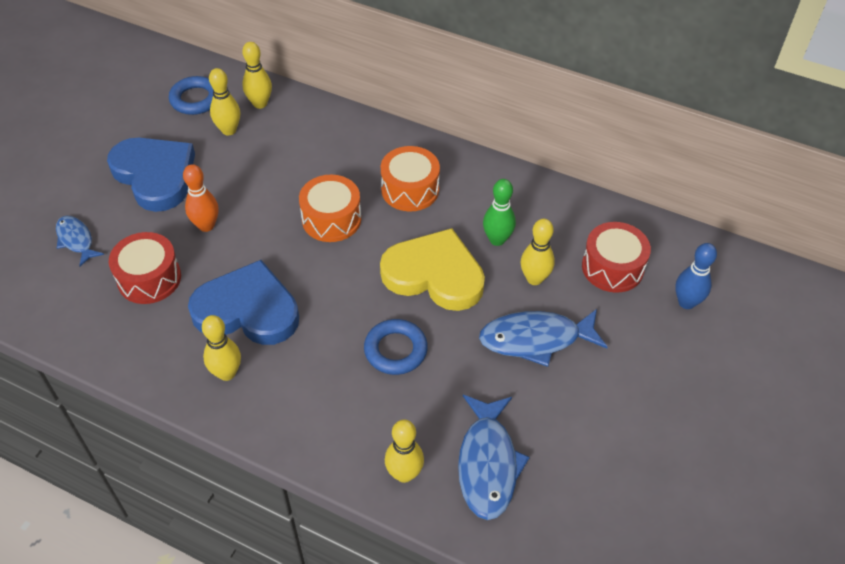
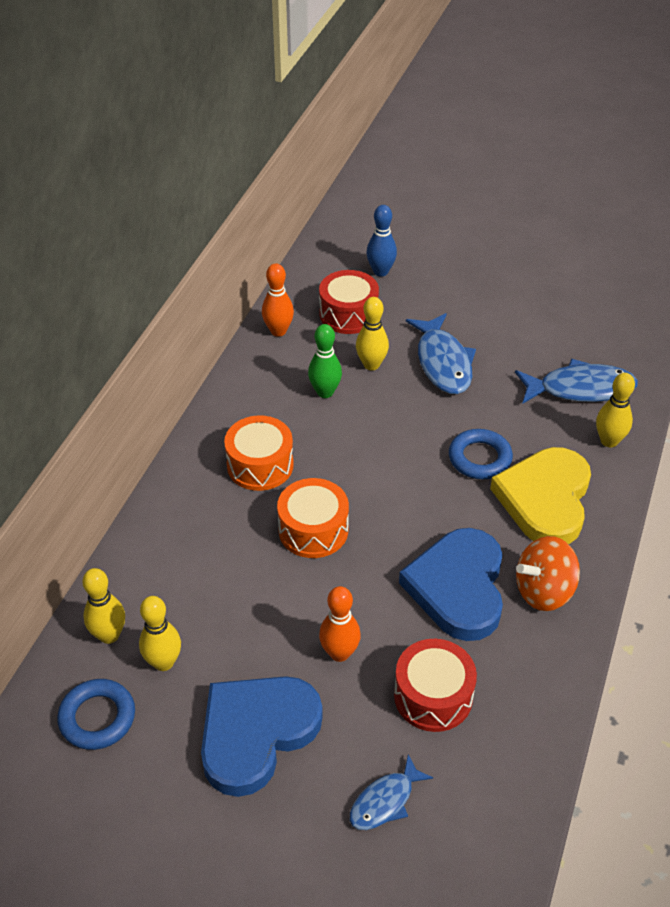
camera: 95 degrees left, 5 degrees down
yellow bowling pin [202,315,241,381] -> orange spinning top [516,536,580,611]
yellow heart [380,228,485,311] -> yellow heart moved to [490,447,591,544]
none -> orange bowling pin [262,263,294,337]

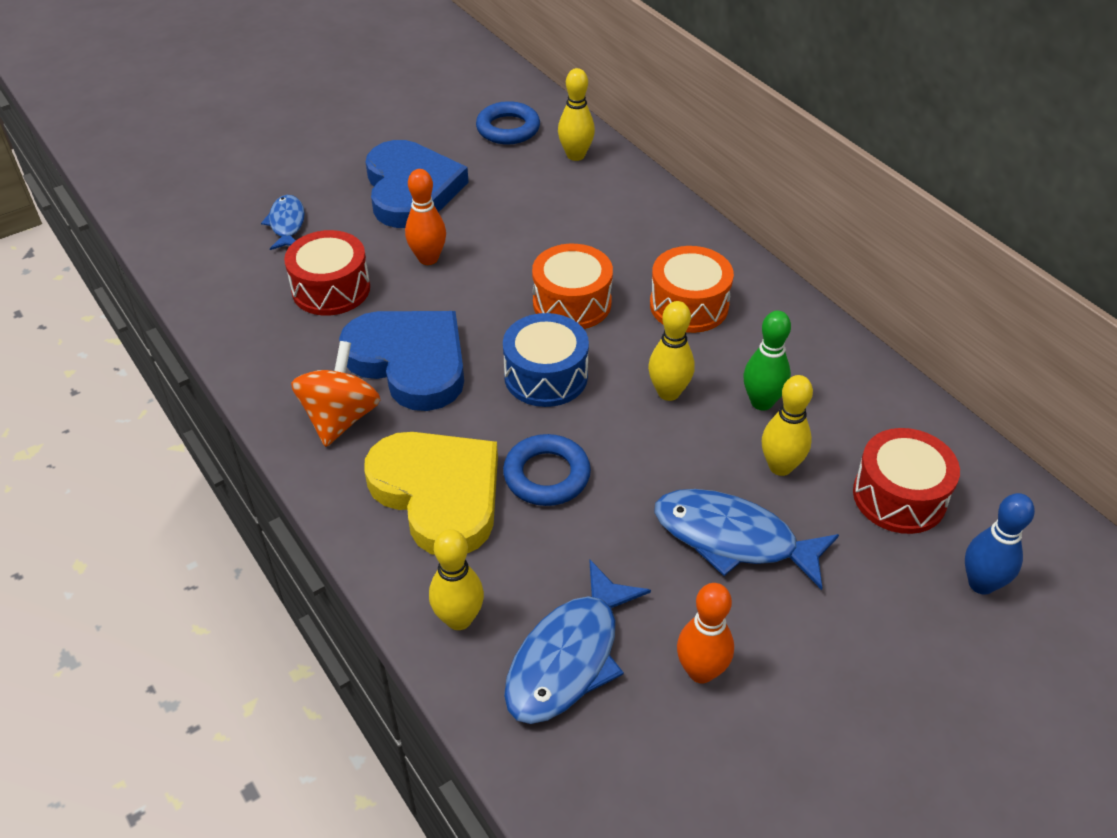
camera: 125 degrees right, 0 degrees up
yellow bowling pin [139,596,181,671] -> yellow bowling pin moved to [648,301,695,401]
orange bowling pin [262,263,294,337] -> orange bowling pin moved to [677,583,734,683]
none -> blue drum [503,313,589,407]

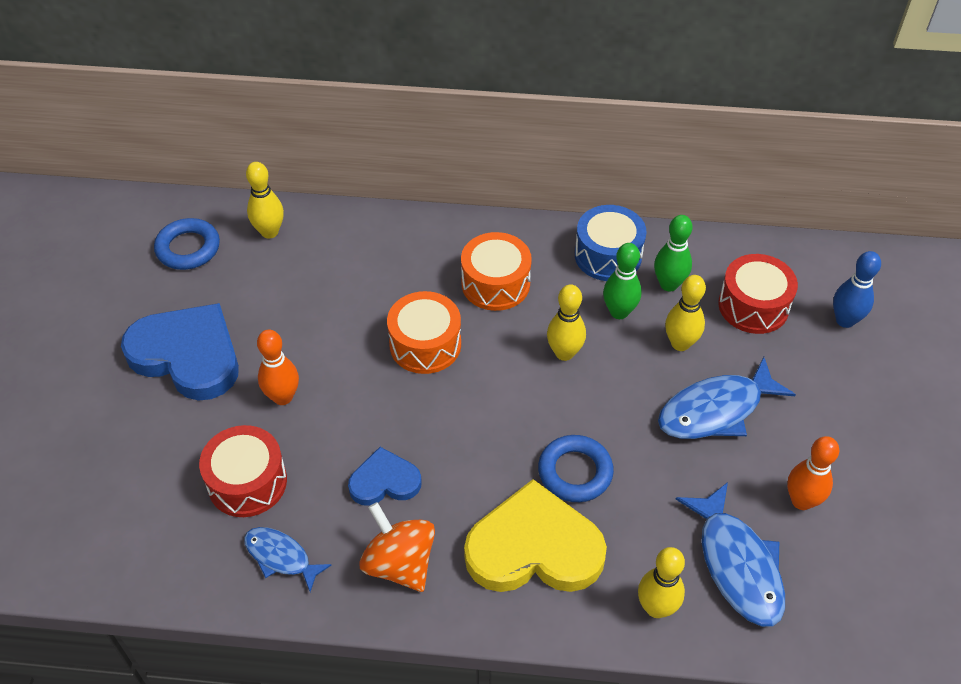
camera: 50 degrees left, 5 degrees up
blue fish [261,195,305,250] -> blue fish moved to [244,527,332,592]
blue heart [339,311,464,411] -> blue heart [348,447,422,506], size x0.54
blue drum [503,313,589,407] -> blue drum moved to [575,205,646,281]
none -> green bowling pin [654,215,692,292]

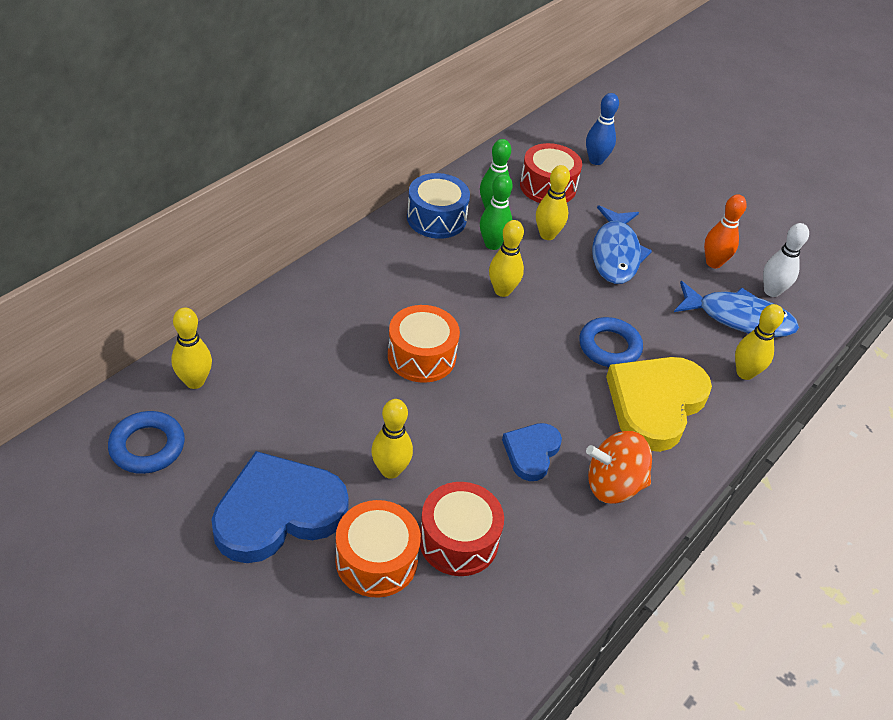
camera: 60 degrees left, 5 degrees down
blue fish [244,527,332,592] -> none
orange bowling pin [257,330,299,405] -> yellow bowling pin [371,399,413,479]
orange drum [461,232,532,311] -> orange drum moved to [336,500,421,598]
none -> white bowling pin [763,223,809,297]

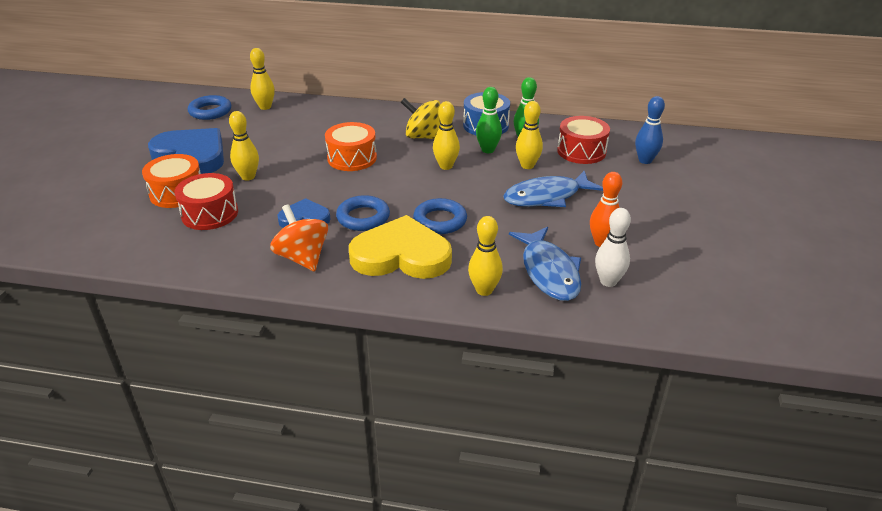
camera: 65 degrees right, 10 degrees down
none -> blue ring [336,195,390,231]
none -> yellow spinning top [401,98,441,139]

